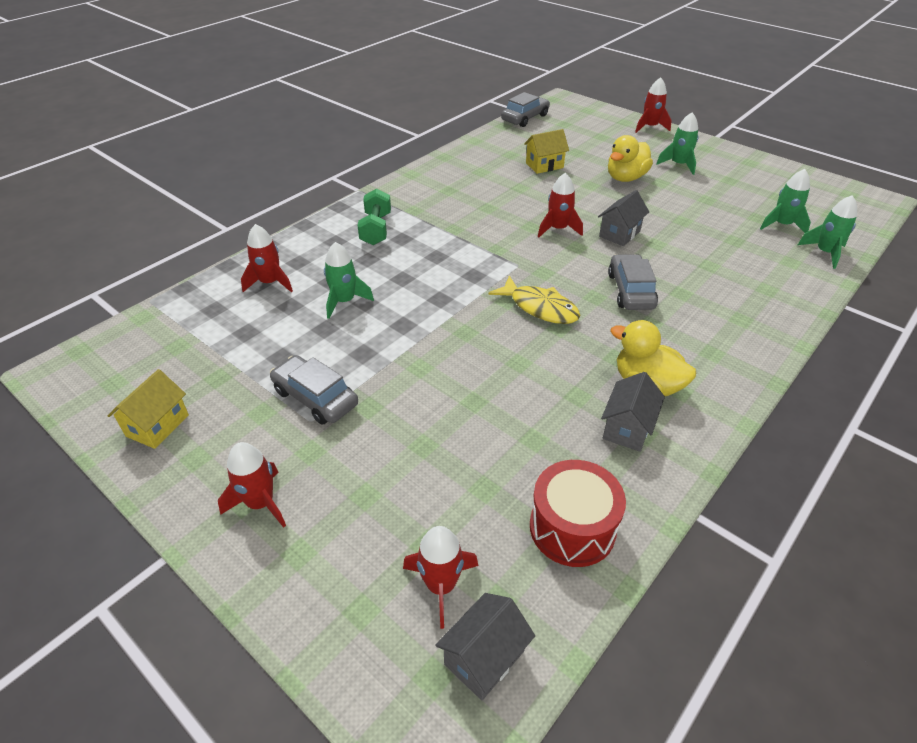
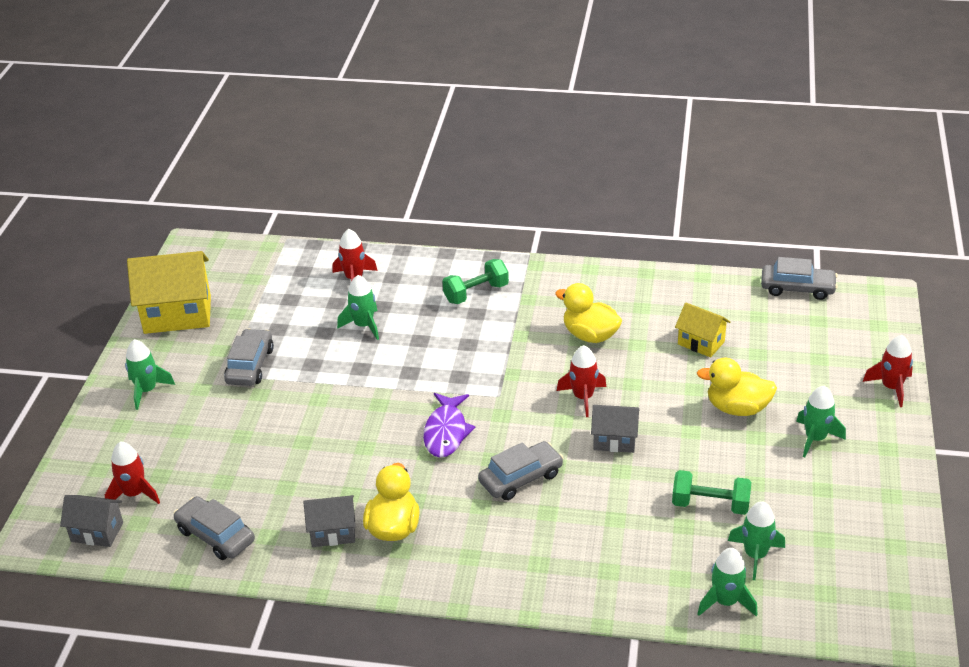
camera: 60 degrees right, 5 degrees down
yellow house [107,369,189,449] -> yellow house [127,251,211,334], size x1.80
red rocket [218,442,286,528] -> green rocket [125,339,175,410]
yellow fish [488,276,580,324] -> purple fish [423,393,475,458]
red drum [530,460,626,567] -> grey car [173,496,255,560]
none -> yellow duck [555,283,622,343]
none -> green dumbbell [672,470,751,515]

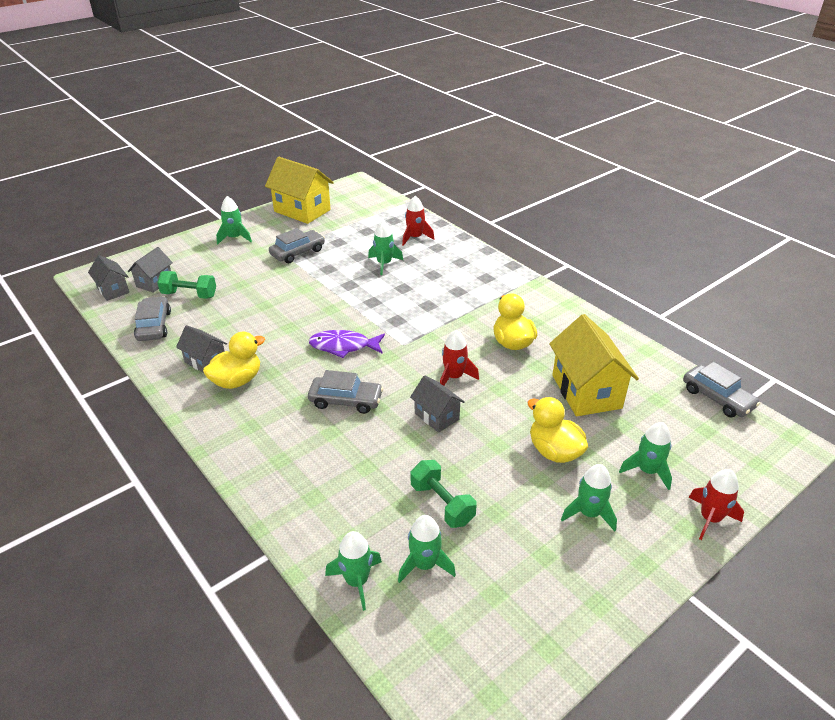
camera: 40 degrees right, 0 degrees up
red rocket [105,441,160,504] -> grey house [128,247,173,293]
purple fish [423,393,475,458] -> purple fish turned 45 degrees clockwise [309,330,385,358]
green dumbbell [442,259,509,304] -> green dumbbell moved to [157,271,216,299]
yellow house [675,303,730,357] -> yellow house [549,314,639,416], size x1.80
none -> green rocket [619,422,672,490]

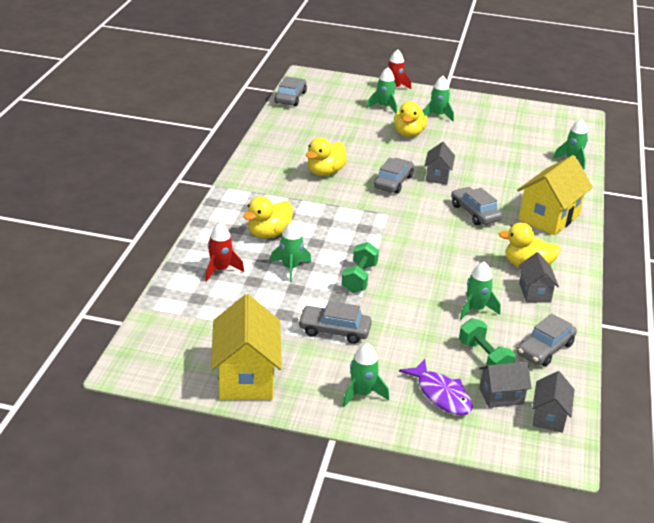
camera: 130 degrees left, 5 degrees down
purple fish [309,330,385,358] -> purple fish moved to [399,359,473,415]
green rocket [398,515,456,583] -> green rocket moved to [460,262,501,320]
green dumbbell [411,460,477,528] -> green dumbbell moved to [342,242,379,293]
red rocket [440,330,479,386] -> grey car [374,158,414,194]
yellow house [549,314,639,416] -> yellow house moved to [517,155,593,235]
none -> yellow duck [243,196,293,238]

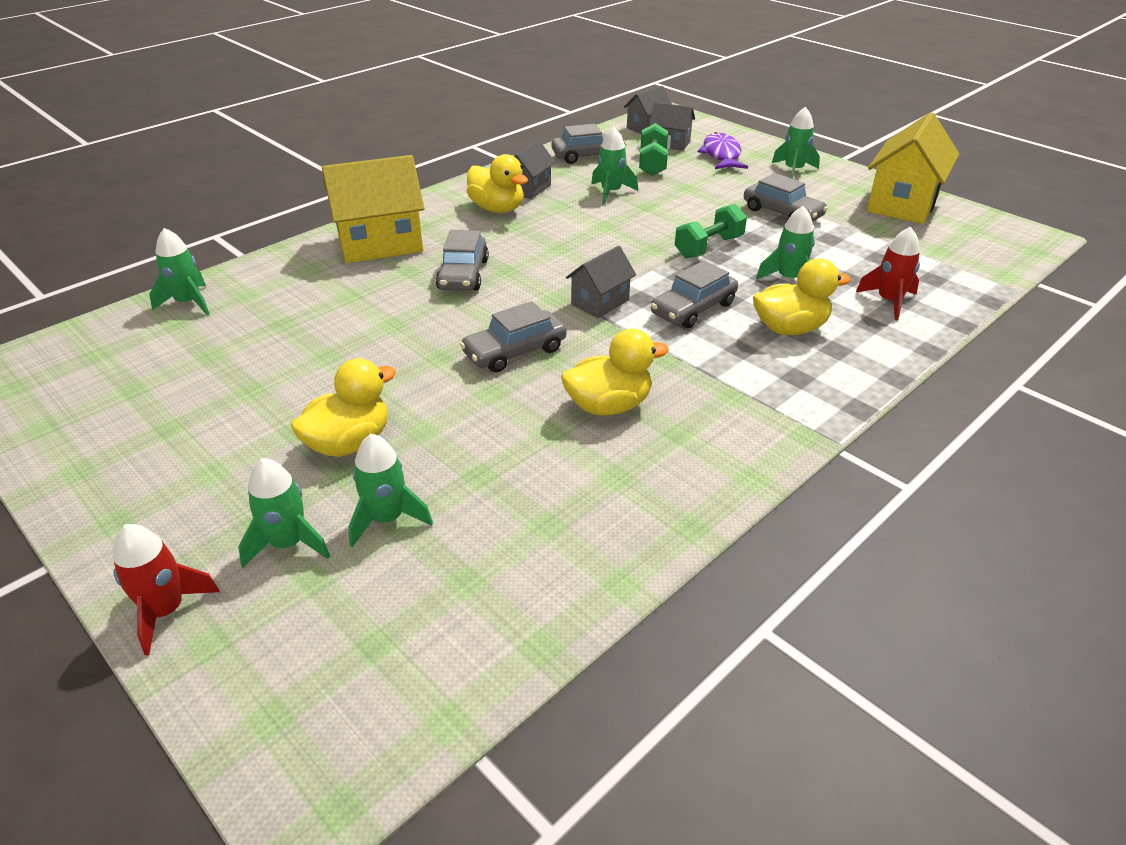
camera: 145 degrees left, 5 degrees up
grey car [275,76,307,106] -> grey car moved to [651,261,738,328]
green rocket [423,76,454,122] -> green rocket moved to [348,434,433,547]
grey house [424,142,455,185] -> grey house moved to [566,246,636,318]

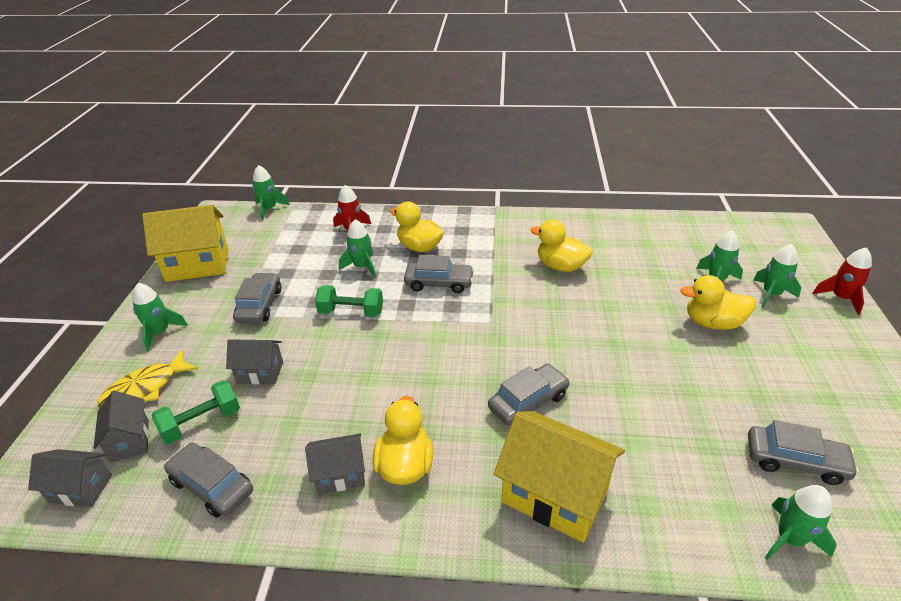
camera: 130 degrees left, 0 degrees up
grey car [460,301,567,373] -> grey car moved to [748,420,859,485]
grey house [566,246,636,318] -> grey house moved to [226,339,283,384]
green rocket [591,127,638,205] -> green rocket moved to [252,165,290,220]
purple fish [698,132,748,169] -> yellow fish [98,350,198,408]

